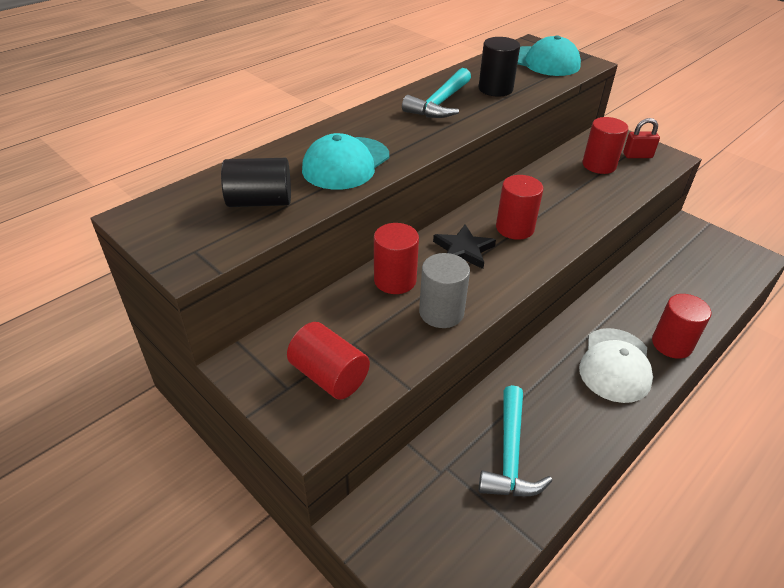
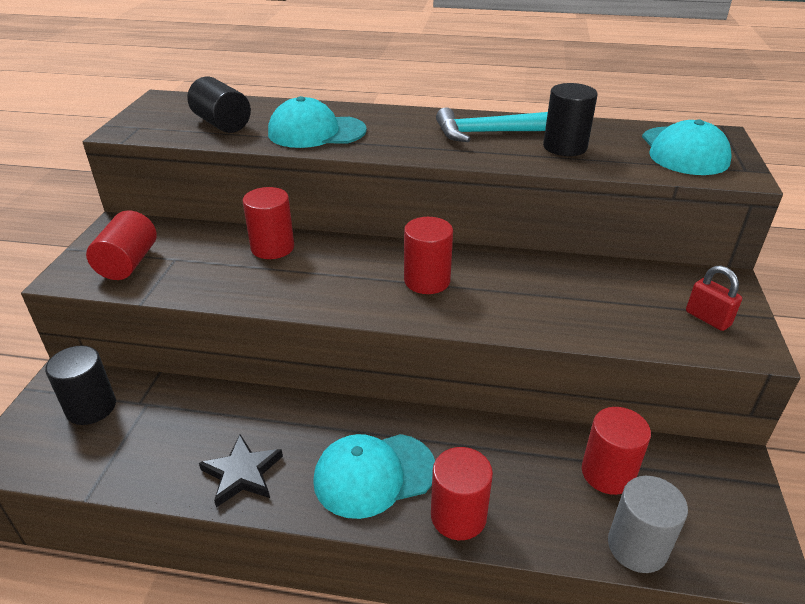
camera: 55 degrees right, 5 degrees down
grey cylinder [419,253,470,328] -> grey cylinder moved to [608,476,688,573]
black star [433,224,496,269] -> black star moved to [199,434,283,508]
turquoise hammer [479,385,552,496] -> none
white cap [579,328,653,403] -> turquoise cap [313,434,435,519]
red cylinder [582,117,628,174] -> red cylinder moved to [582,407,651,495]
none -> black cylinder [45,345,116,425]

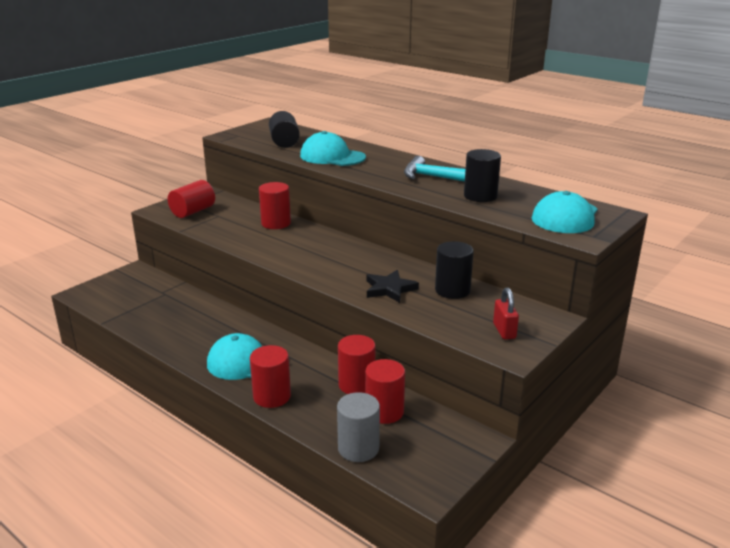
camera: 30 degrees right, 10 degrees down
black cylinder [45,345,116,425] -> black cylinder moved to [435,241,474,299]
black star [199,434,283,508] -> black star moved to [367,270,419,303]
red cylinder [404,217,453,294] -> red cylinder moved to [338,335,376,394]

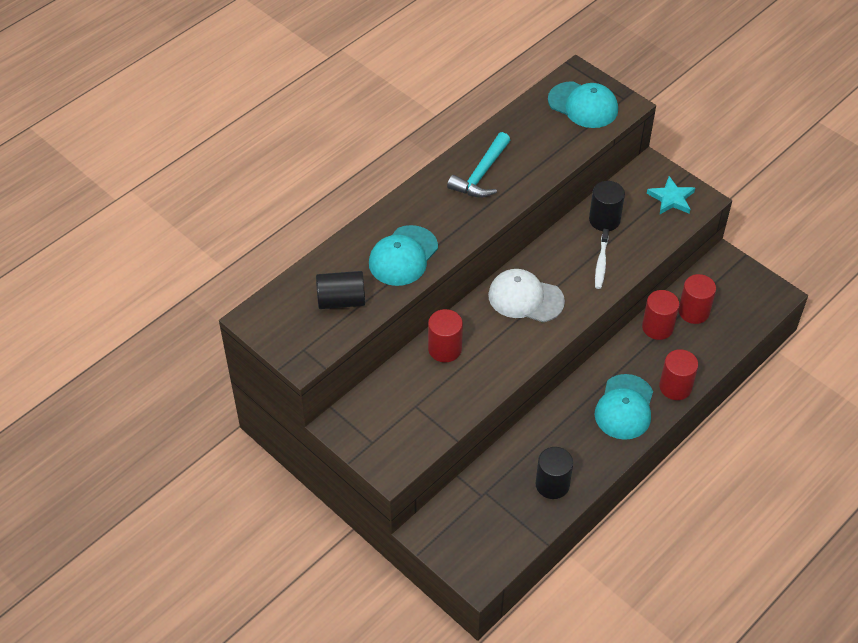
camera: 85 degrees left, 25 degrees up
red cylinder [168,180,215,218] -> none
grey cylinder [337,392,380,462] -> none
black star [367,270,419,303] -> white toothbrush [595,229,609,289]
black cylinder [464,149,501,202] -> black cylinder moved to [535,447,573,499]
red padlock [493,287,519,340] -> turquoise star [647,176,695,214]
none -> white cap [488,269,565,322]

